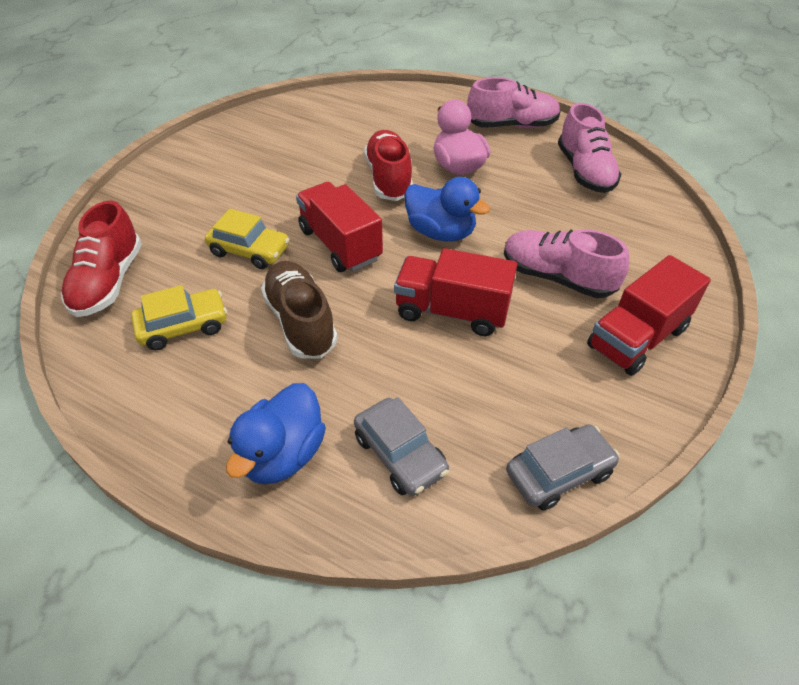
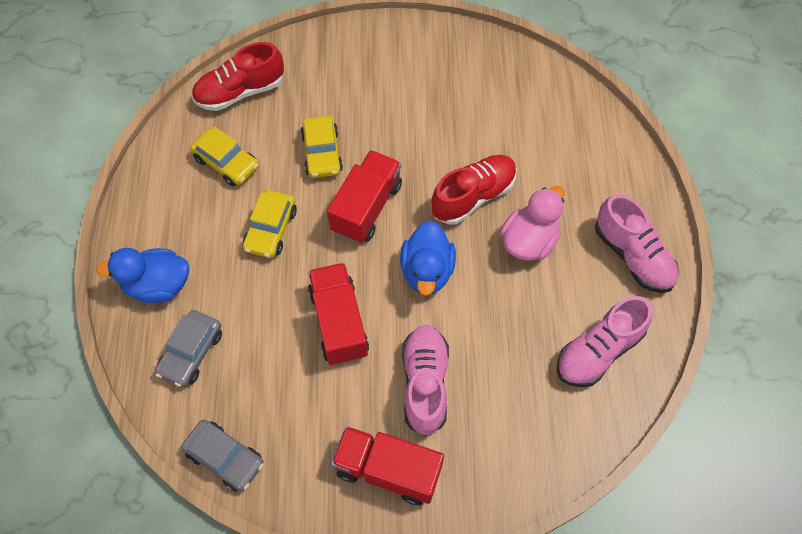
camera: 60 degrees right, 15 degrees up
brown shoe [261,261,338,359] -> yellow car [243,190,297,258]

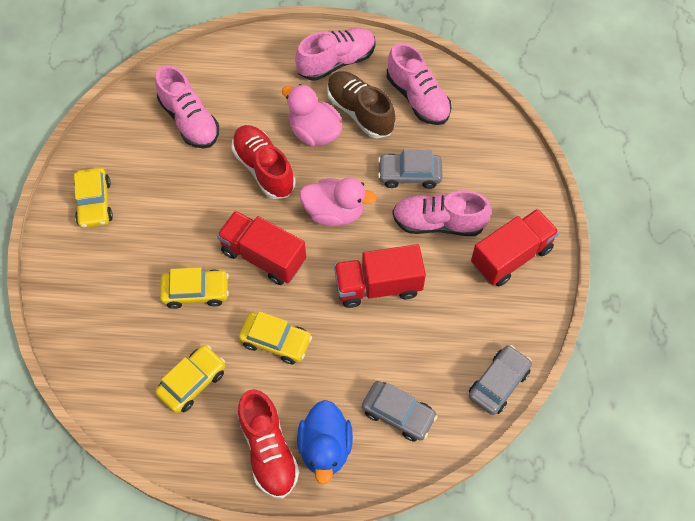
camera: 85 degrees left, 0 degrees up
red shoe [192,42,284,111] -> red shoe moved to [238,389,299,499]
red truck [331,426,444,505] -> red truck turned 150 degrees counterclockwise [471,209,559,286]
blue duck [400,221,456,296] -> pink duck [299,177,377,226]
none -> yellow car [74,168,113,228]
none -> pink shoe [155,65,219,148]
none -> brown shoe [327,71,396,138]
none -> grey car [378,149,442,189]

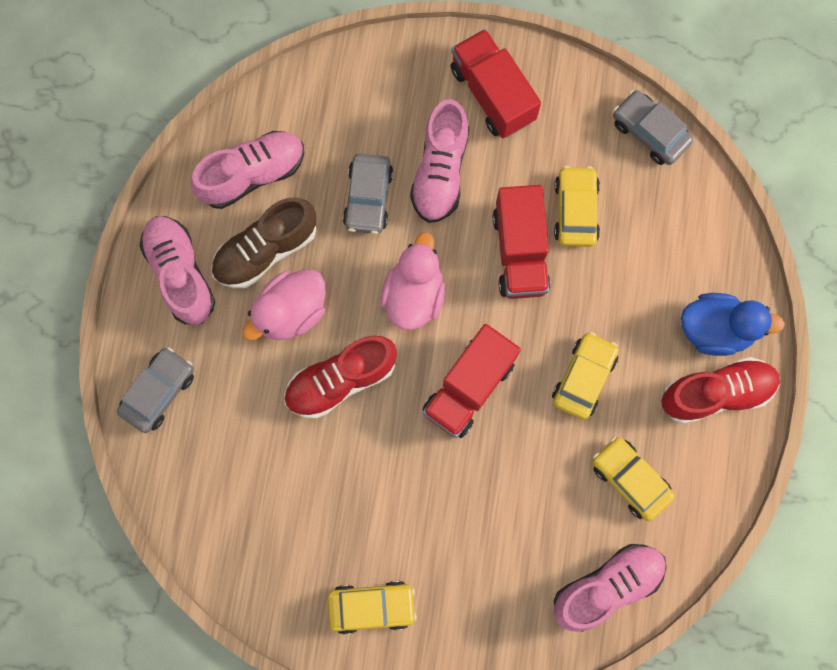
camera: 85 degrees left, 15 degrees up
pink shoe [155,65,219,148] -> pink shoe moved to [554,544,667,632]
yellow car [160,267,229,309] -> yellow car moved to [554,166,600,247]
grey car [362,381,438,442] -> grey car moved to [117,347,194,433]

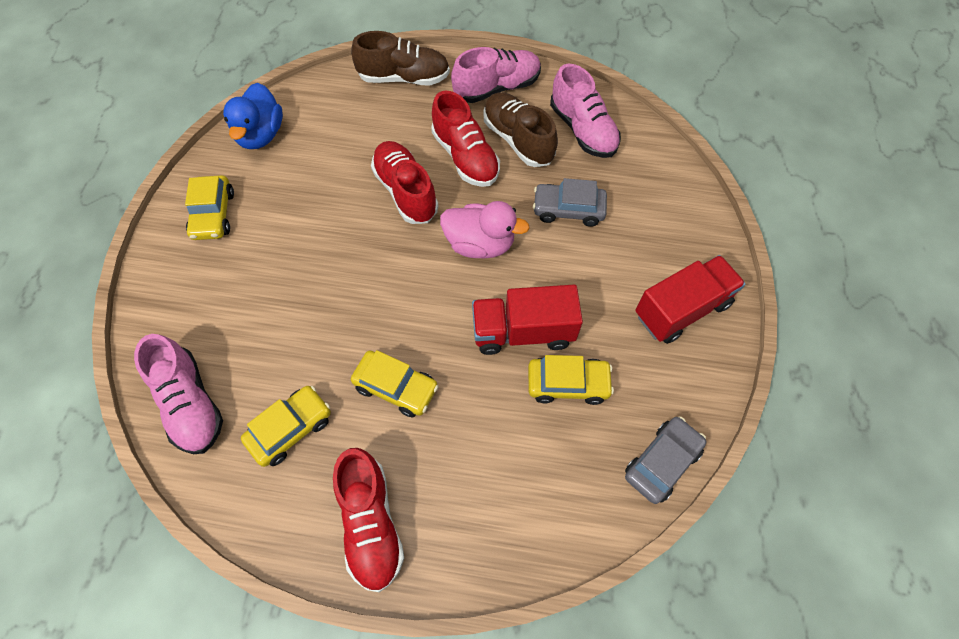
camera: 90 degrees right, 15 degrees down
grey car [117,347,194,433] -> brown shoe [351,31,450,85]
pink duck [242,269,326,341] -> red shoe [431,91,500,187]
pink shoe [410,99,469,223] -> none
red truck [423,324,521,438] -> none
blue duck [681,293,785,356] -> blue duck moved to [223,83,283,149]

